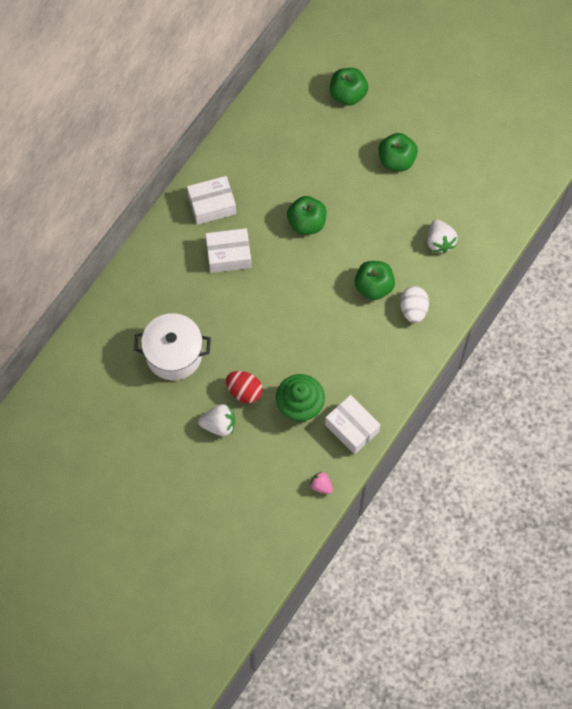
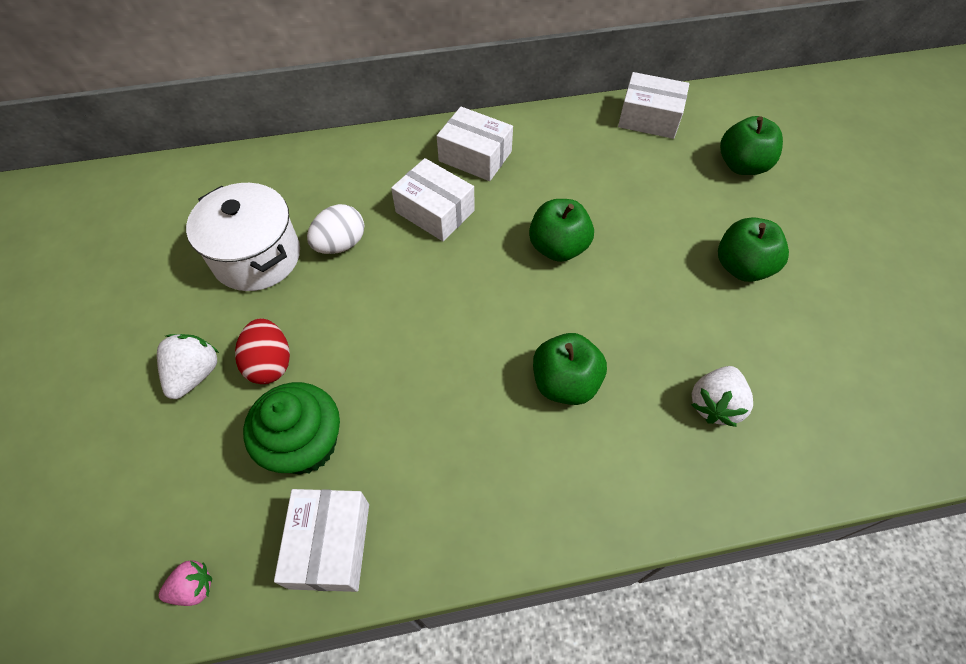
camera: 45 degrees right, 10 degrees down
white strawberry [198,404,235,436] -> white strawberry turned 120 degrees counterclockwise [157,334,219,399]
pink strawberry [310,472,333,494] -> pink strawberry turned 75 degrees clockwise [159,560,212,606]
white egg [400,286,429,323] -> white egg moved to [307,204,364,254]
none -> white box [618,72,689,139]

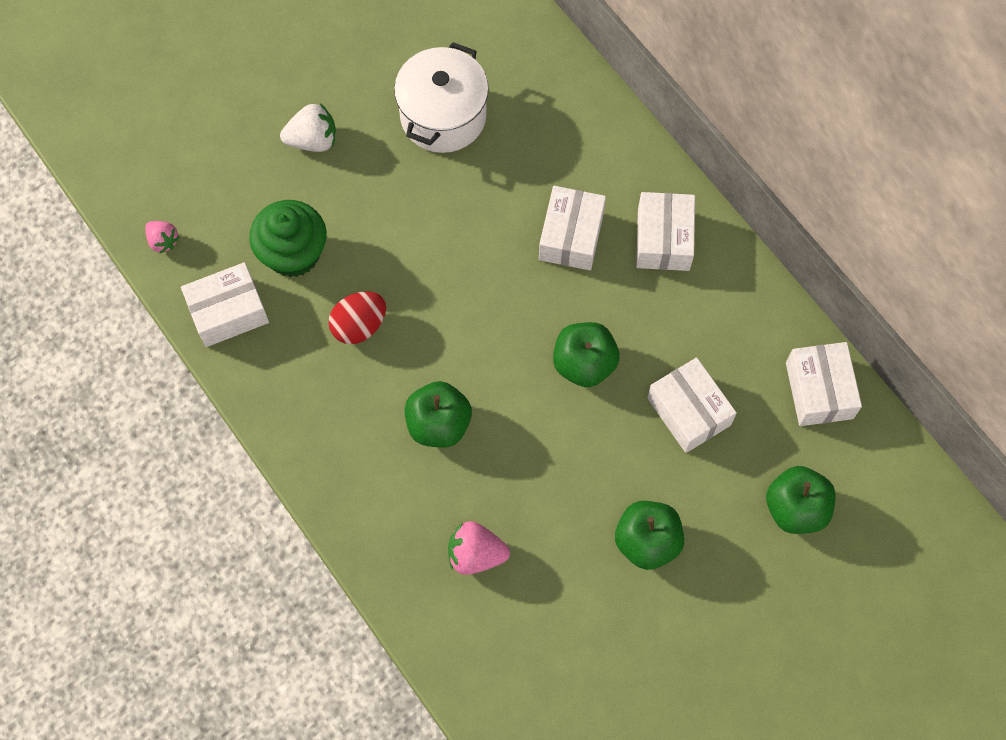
camera: 65 degrees right, 10 degrees up
red egg [235,318,290,384] -> red egg moved to [328,291,386,344]
white egg [307,204,364,254] -> none
white strawberry [691,366,753,427] -> pink strawberry [448,521,510,575]
none -> white box [647,357,737,453]

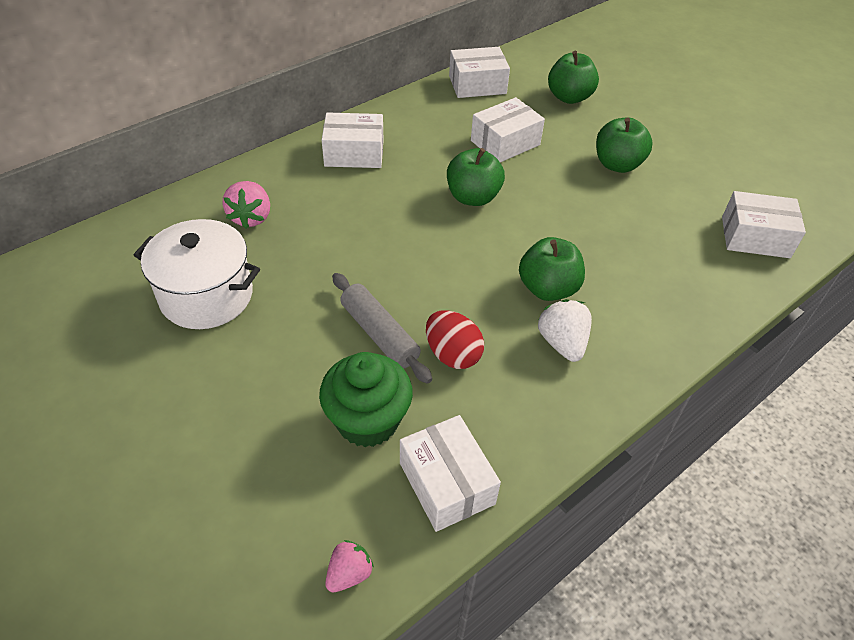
camera: 95 degrees left, 20 degrees down
white strawberry [280,103,336,152] -> white strawberry moved to [538,299,592,362]
pink strawberry [448,521,510,575] -> pink strawberry moved to [223,181,270,229]
white box [539,186,606,270] -> white box moved to [722,191,806,258]
none -> grey rolling pin [332,273,432,384]

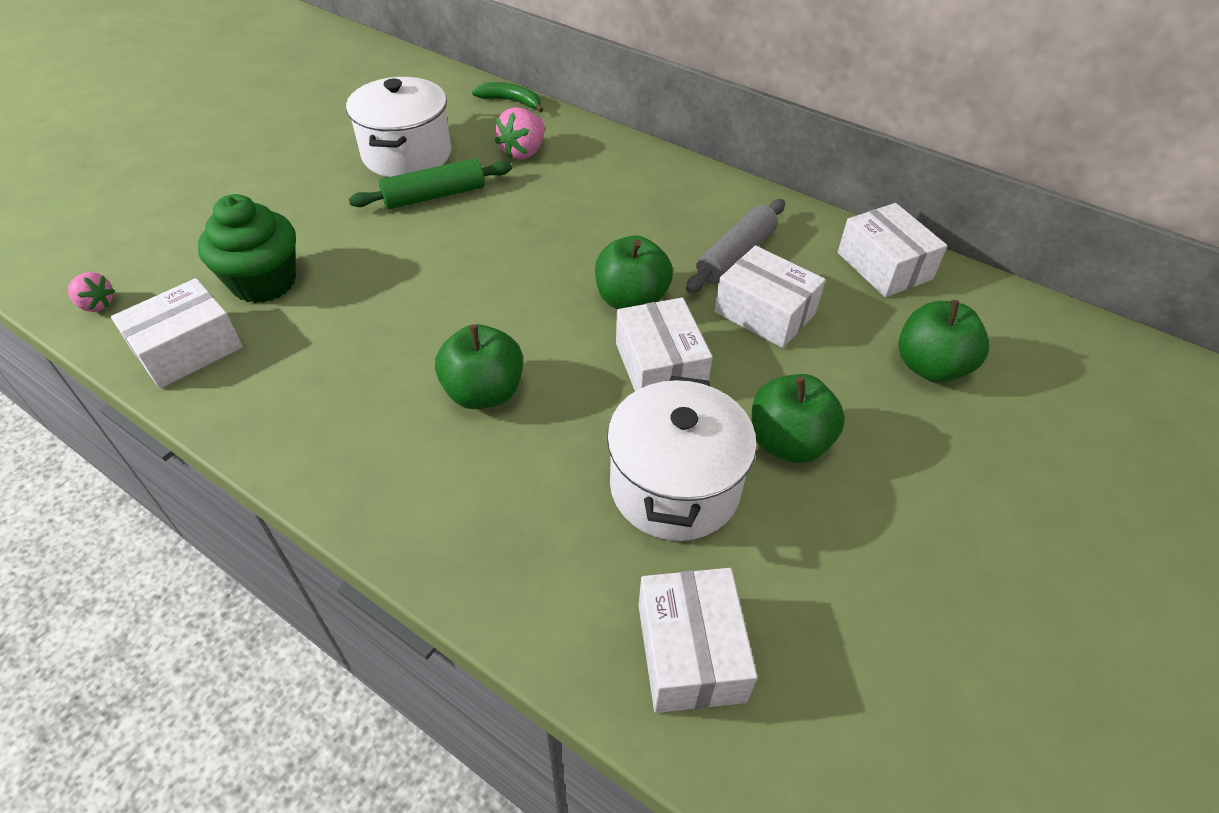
camera: 75 degrees right, 0 degrees up
pink strawberry [223,181,270,229] -> pink strawberry turned 45 degrees counterclockwise [495,107,545,159]
white box [322,112,383,168] -> white box moved to [616,298,713,391]
grey rolling pin [332,273,432,384] -> grey rolling pin moved to [686,199,785,293]
red egg [426,310,484,369] -> none
white strawberry [538,299,592,362] -> none
none -> green rolling pin [349,158,512,209]
none -> green banana [472,82,543,113]
none -> white pot [607,376,757,541]

